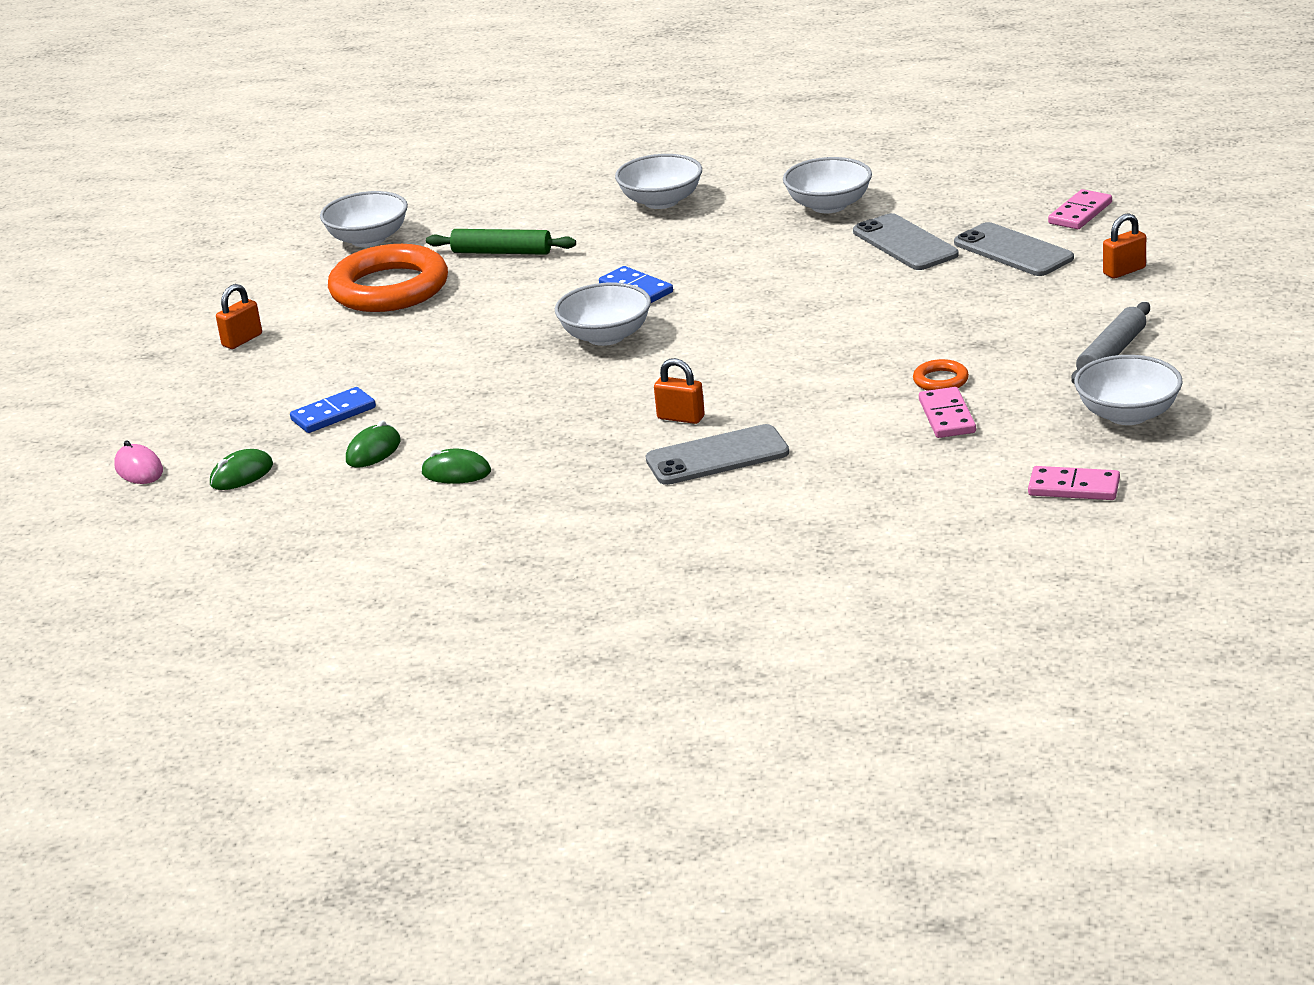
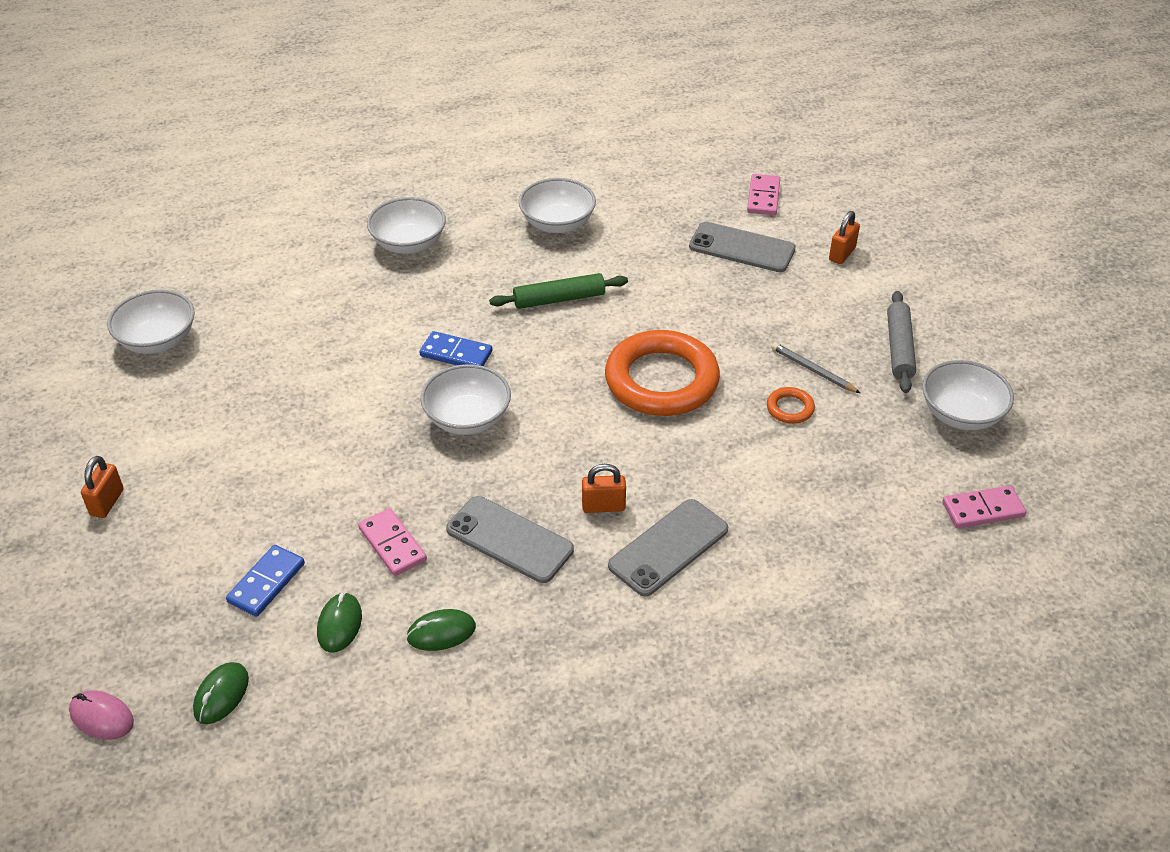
camera: 30 degrees left, 15 degrees up
orange ring [328,244,448,312] -> orange ring moved to [605,330,720,416]
green rolling pin [426,229,576,255] -> green rolling pin moved to [489,273,628,309]
grey phone [853,213,959,270] -> grey phone moved to [446,496,574,583]
pink domino [919,387,976,438] -> pink domino moved to [358,508,427,576]
none -> grey pencil [771,342,860,393]

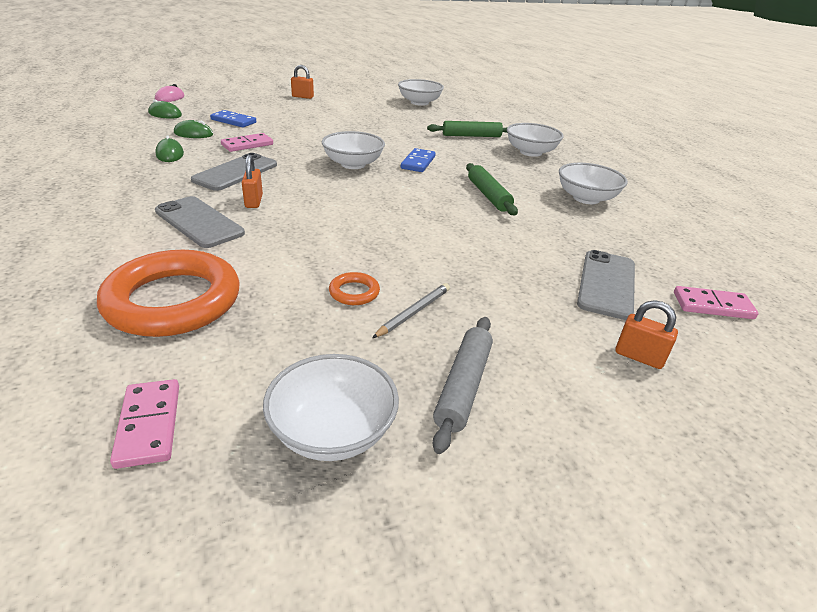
camera: 85 degrees right, 10 degrees down
orange ring [605,330,720,416] -> orange ring moved to [97,250,240,337]
grey rolling pin [887,291,916,393] -> grey rolling pin turned 75 degrees counterclockwise [432,317,493,454]
none -> green rolling pin [427,121,507,137]

